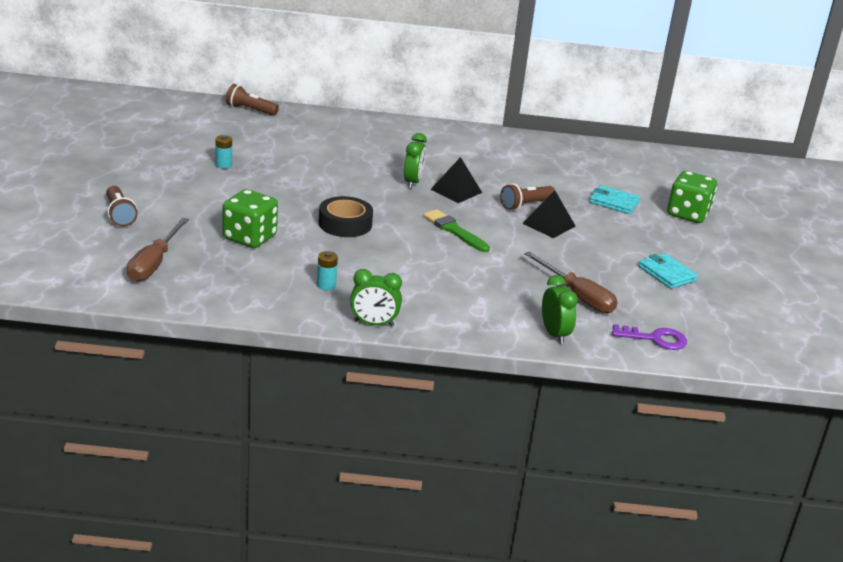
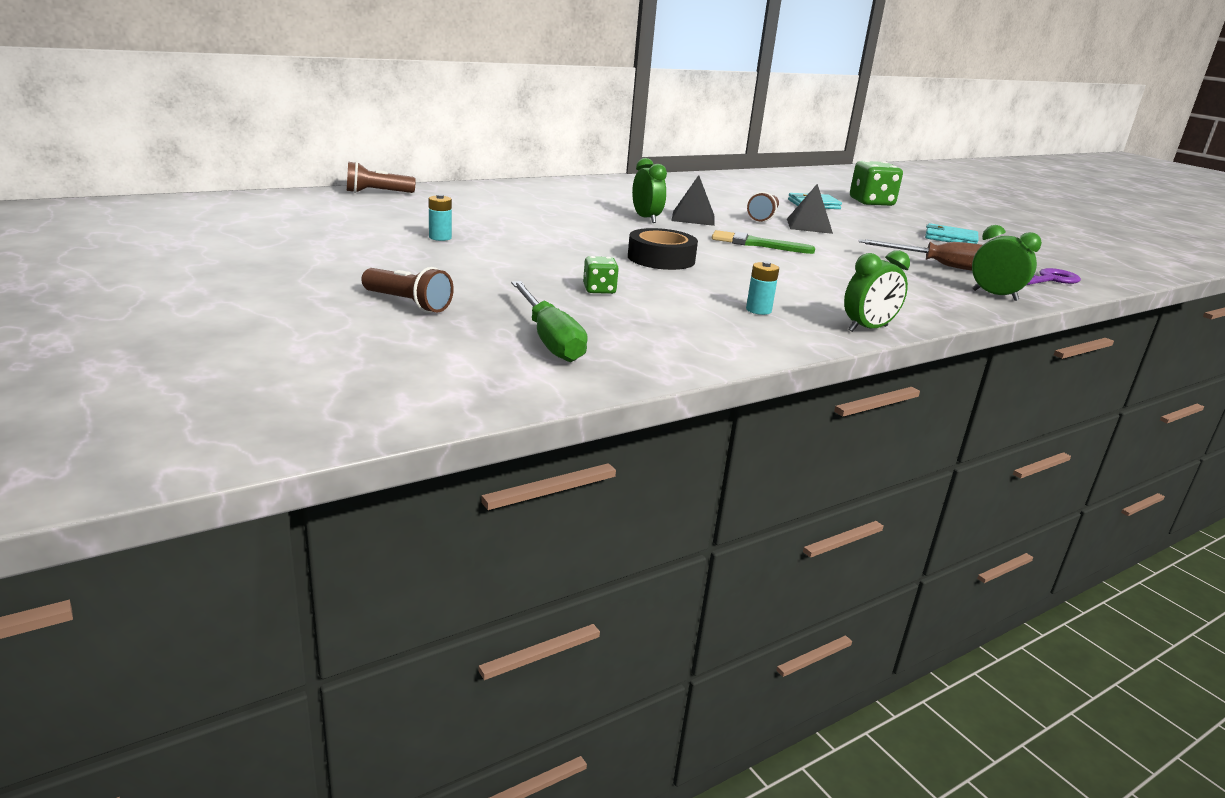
camera: 35 degrees left, 5 degrees down
brown screwdriver [127,218,189,282] -> green screwdriver [511,281,588,362]
green dice [222,189,278,248] -> green dice [583,256,619,294], size x0.52

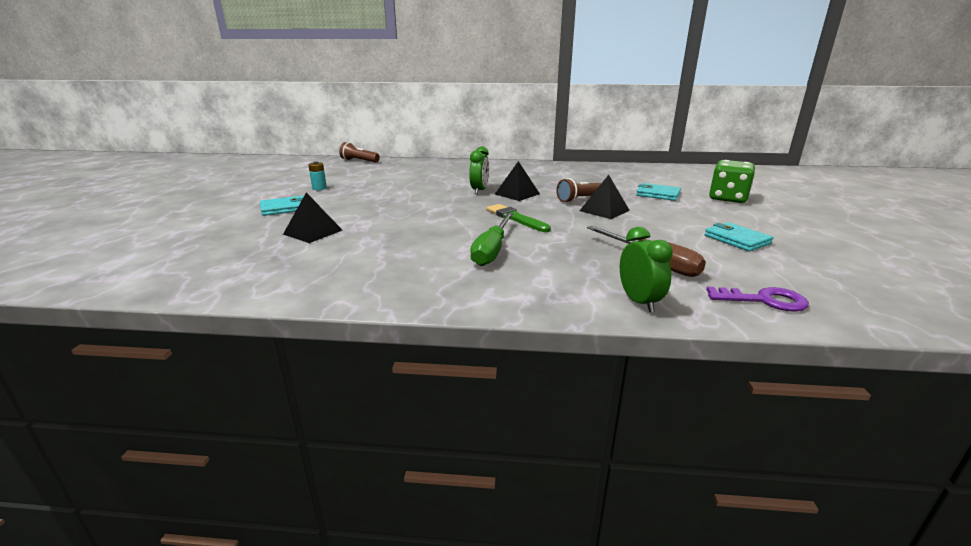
camera: 40 degrees right, 0 degrees up
brown flashlight [361,267,454,313] -> none
green screwdriver [511,281,588,362] -> green screwdriver moved to [470,213,513,266]
green dice [583,256,619,294] -> black pyramid [283,192,343,243]
black tape [628,228,698,270] -> none
turquoise battery [746,261,779,315] -> none
green clock [844,250,910,332] -> none
none -> turquoise wallet [260,196,303,216]

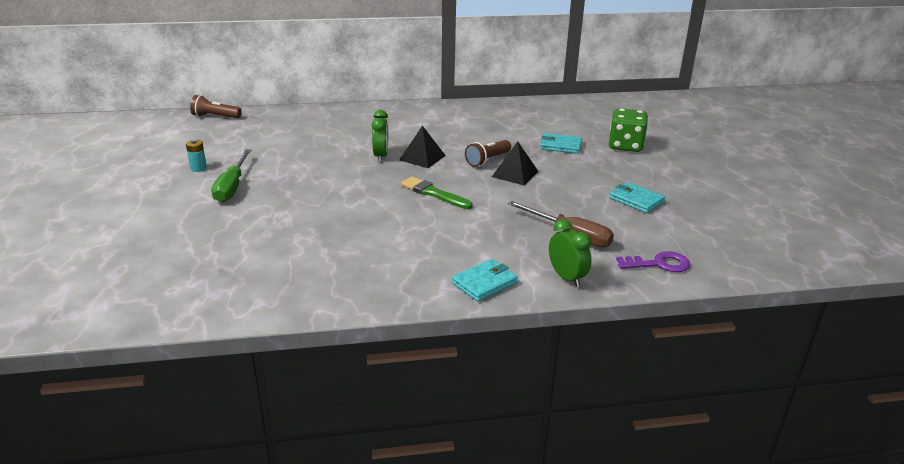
camera: 15 degrees left, 5 degrees up
turquoise wallet [260,196,303,216] -> turquoise wallet moved to [452,259,518,302]
black pyramid [283,192,343,243] -> none
green screwdriver [470,213,513,266] -> green screwdriver moved to [211,149,251,203]

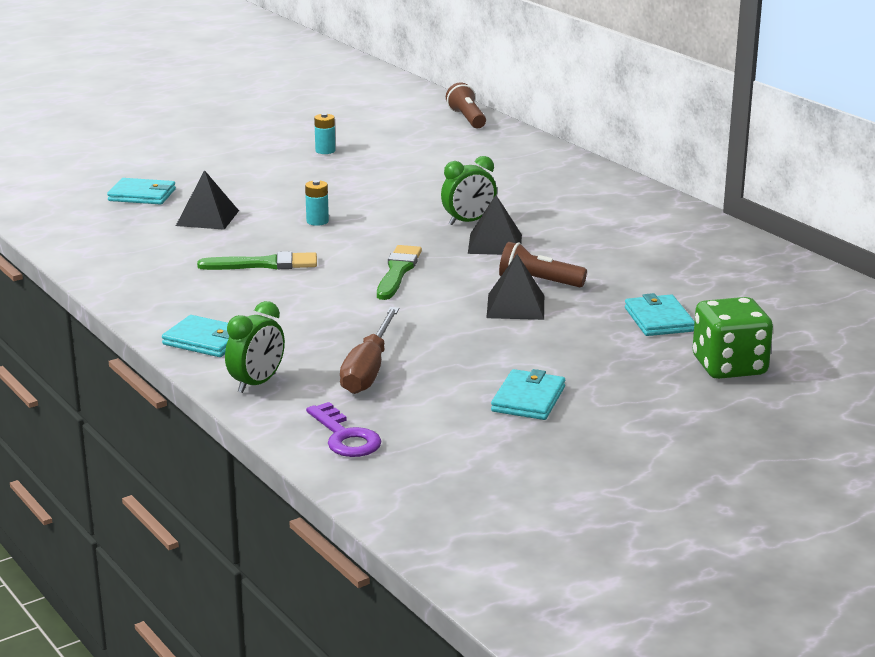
camera: 65 degrees right, 5 degrees down
green screwdriver [211,149,251,203] -> none
none -> turquoise wallet [107,178,176,205]
none -> black pyramid [176,170,239,230]
none -> green brush [197,251,317,270]
none -> turquoise battery [305,180,329,226]

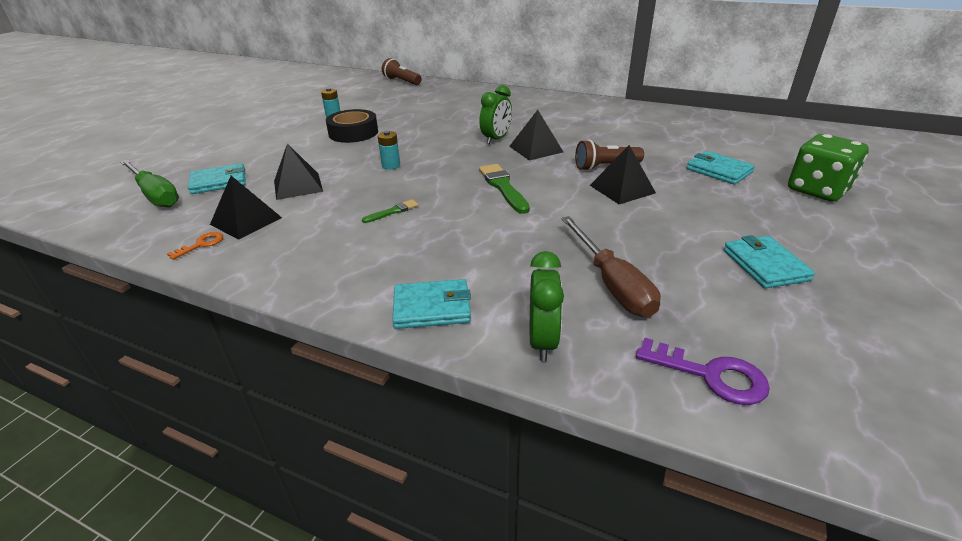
camera: 30 degrees left, 10 degrees up
green brush [197,251,317,270] -> green brush [362,199,419,223], size x0.55
none -> green screwdriver [120,160,179,207]
none -> orange key [167,232,223,260]
none -> black pyramid [210,176,282,240]
none -> black tape [326,109,378,143]

